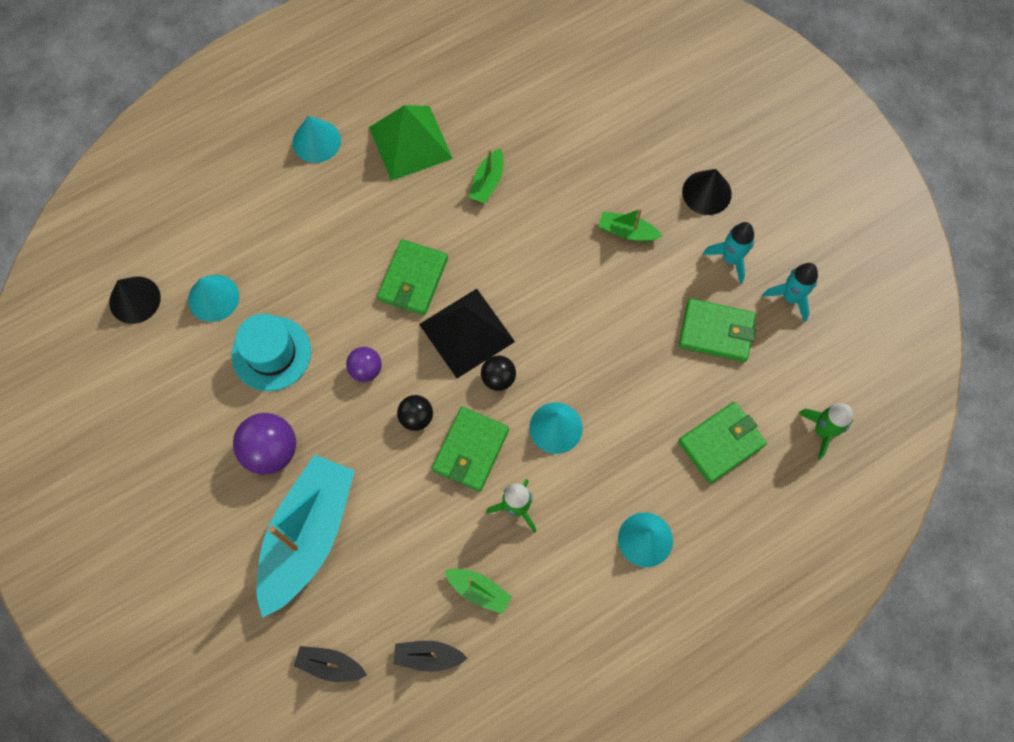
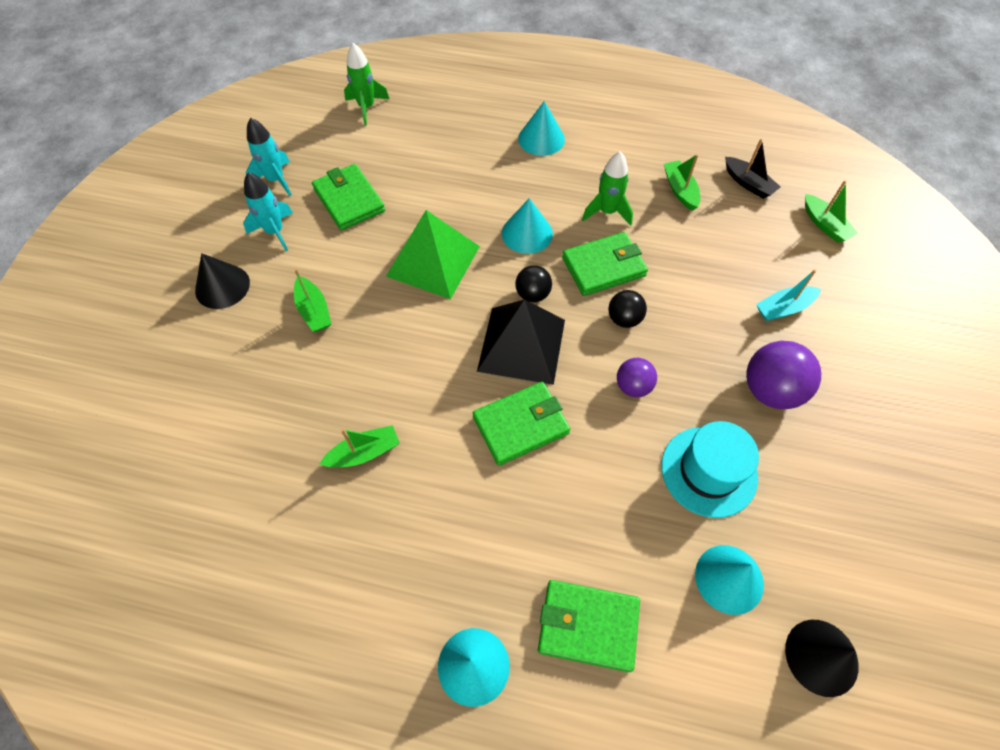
camera: 135 degrees left, 10 degrees down
turquoise boat [256,454,355,618] -> turquoise boat [756,269,821,321], size x0.43
black boat [294,646,367,682] -> green boat [805,180,859,243]
green pyramid [369,105,453,181] -> green pyramid moved to [386,210,480,299]
green wallet [678,402,767,484] -> green wallet moved to [538,580,640,672]

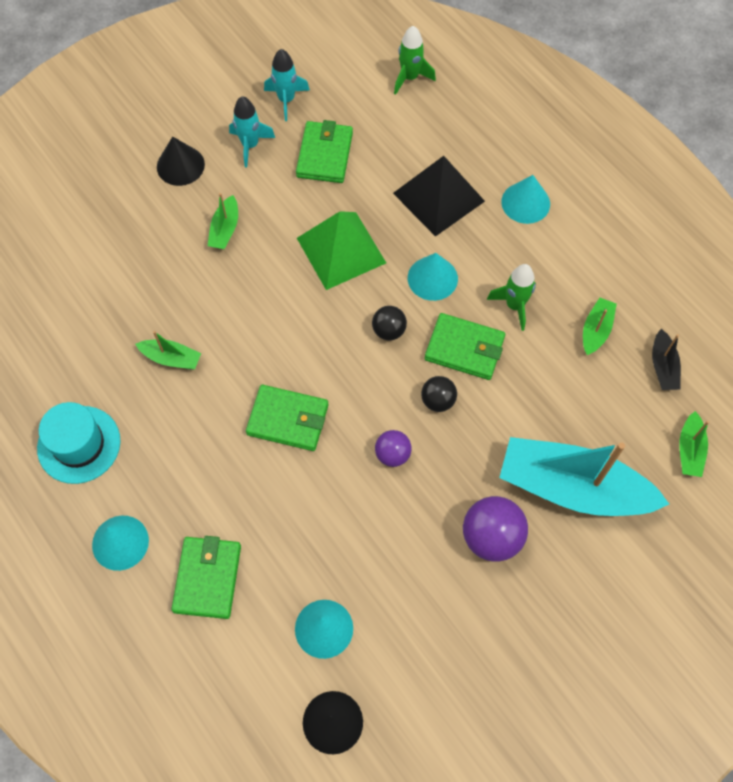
camera: 40 degrees right, 5 degrees up
black pyramid [477,299,565,385] -> black pyramid moved to [393,156,485,237]
green wallet [538,580,640,672] -> green wallet turned 45 degrees clockwise [172,536,241,619]
turquoise hat [661,421,759,518] -> turquoise hat moved to [37,402,120,484]
turquoise boat [756,269,821,321] -> turquoise boat [499,437,669,516], size x2.32

